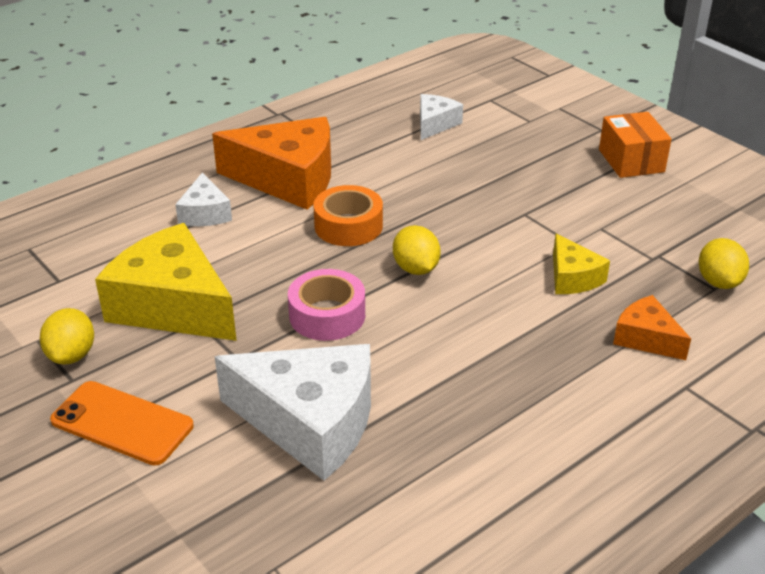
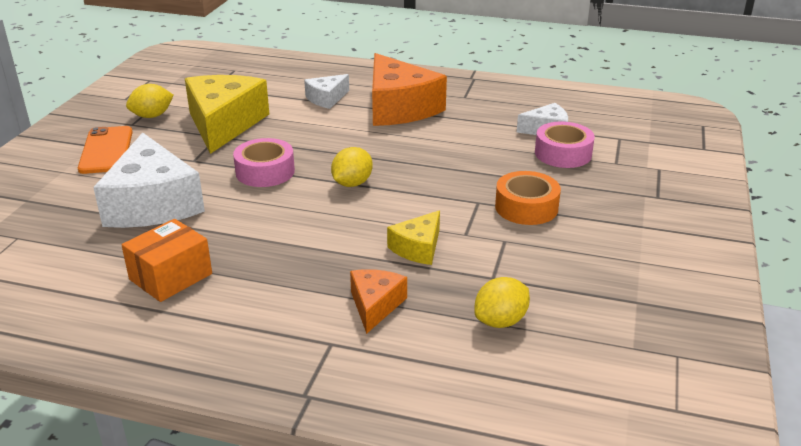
camera: 55 degrees right, 5 degrees down
orange tape [314,185,383,246] -> orange tape moved to [495,171,561,225]
orange box [599,112,672,178] -> orange box moved to [121,219,212,302]
none -> pink tape [535,121,595,168]

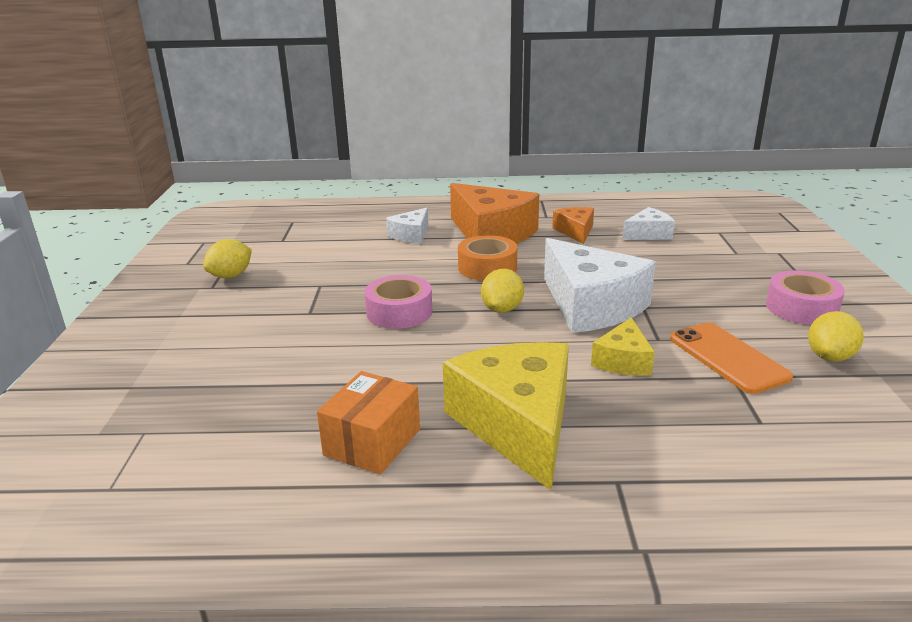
camera: 15 degrees left, 5 degrees down
orange phone [78,126,133,174] -> orange phone moved to [670,322,793,394]
white cheese [93,133,205,228] -> white cheese moved to [544,238,656,333]
yellow cheese [185,75,269,154] -> yellow cheese moved to [443,342,569,490]
orange cheese [350,269,407,334] -> orange cheese moved to [552,207,594,244]
yellow lemon [474,277,530,328] -> yellow lemon moved to [808,311,864,362]
orange tape [495,171,561,225] -> orange tape moved to [458,235,517,281]
pink tape [535,121,595,168] -> pink tape moved to [766,270,845,325]

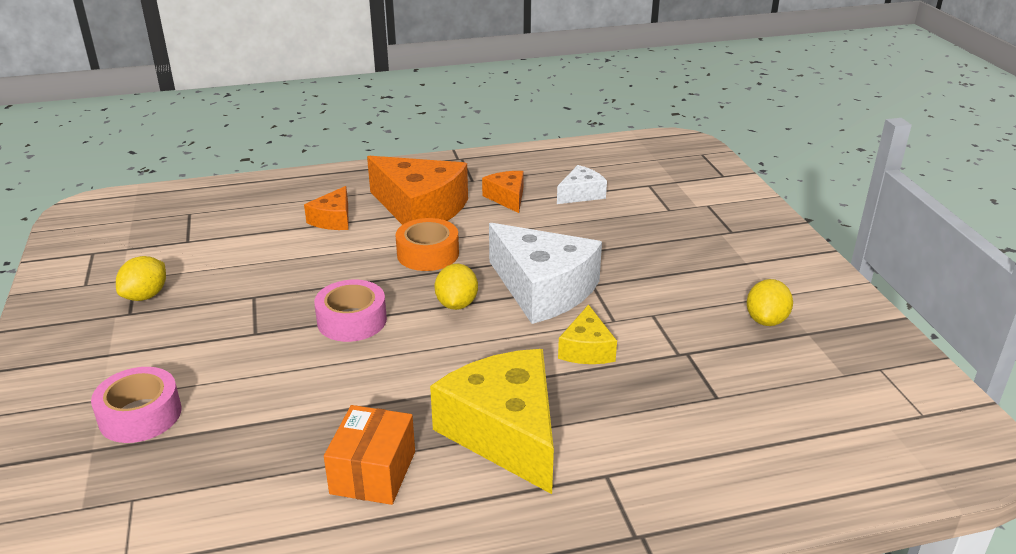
camera: 15 degrees left, 5 degrees up
white cheese [386,208,429,244] -> orange cheese [304,186,348,230]
orange phone [670,322,793,394] -> none
pink tape [766,270,845,325] -> pink tape moved to [91,367,182,443]

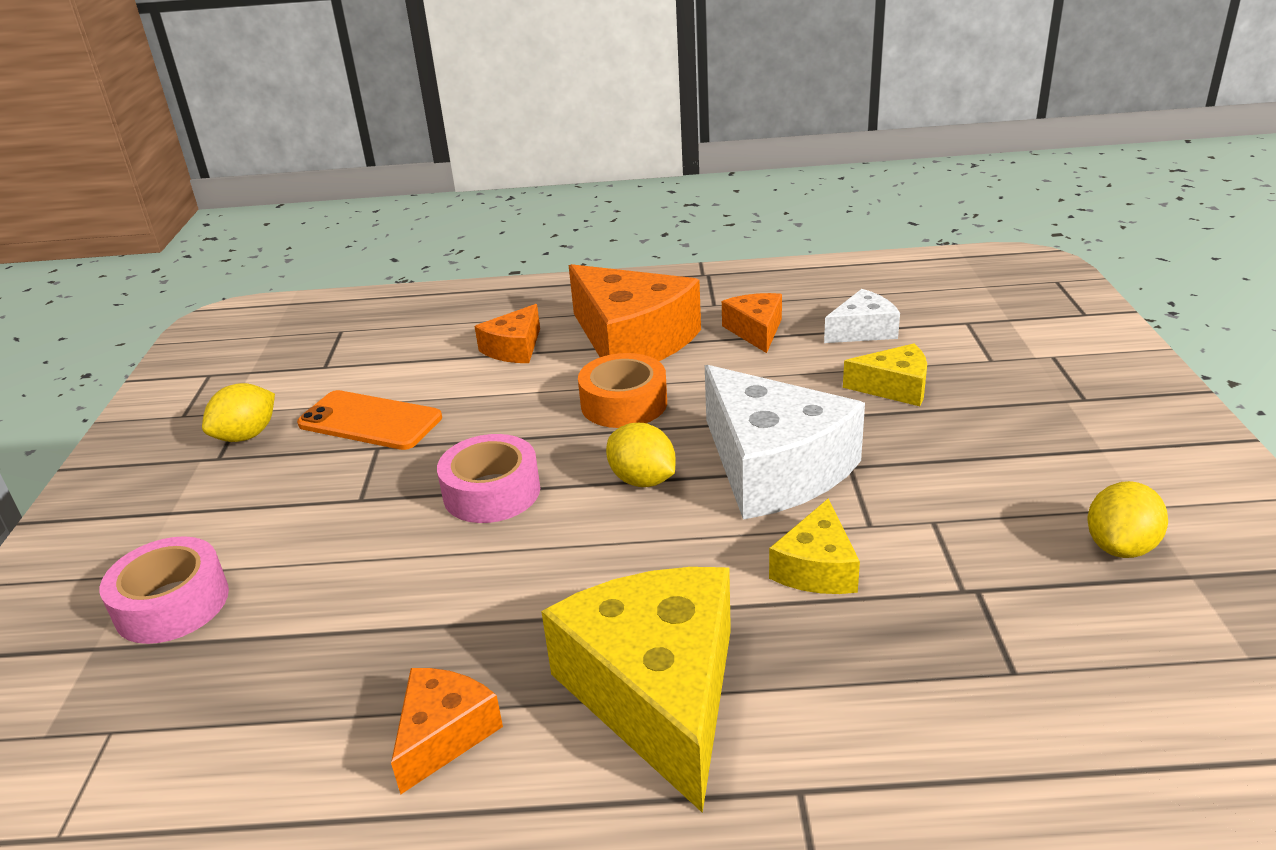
camera: 15 degrees right, 0 degrees up
orange box [324,405,415,505] -> orange cheese [391,668,503,795]
yellow lemon [434,264,478,310] -> yellow lemon turned 60 degrees counterclockwise [606,423,676,487]
none -> orange phone [297,390,442,450]
none -> yellow cheese [843,343,927,406]

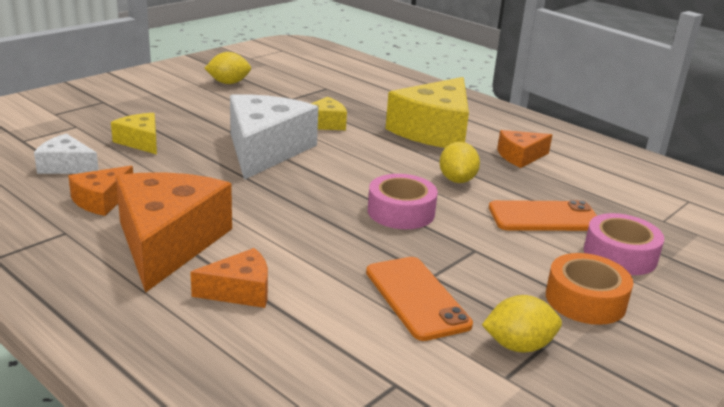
camera: 140 degrees left, 5 degrees down
orange tape [578,353,667,428] -> orange tape moved to [546,253,634,325]
yellow lemon [606,423,676,487] -> yellow lemon moved to [439,142,480,183]
none -> orange phone [489,200,597,231]

